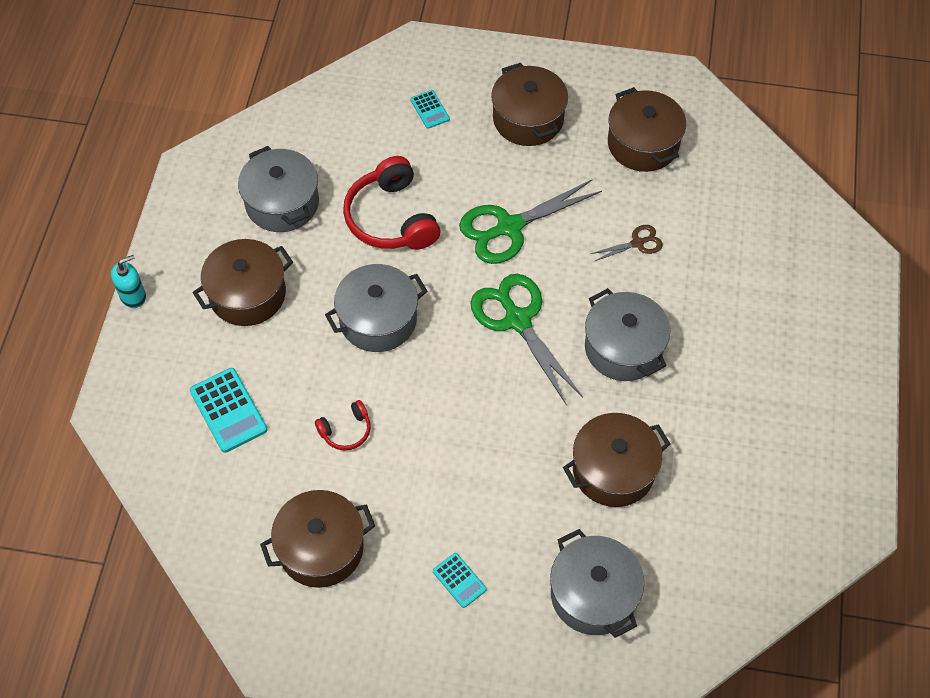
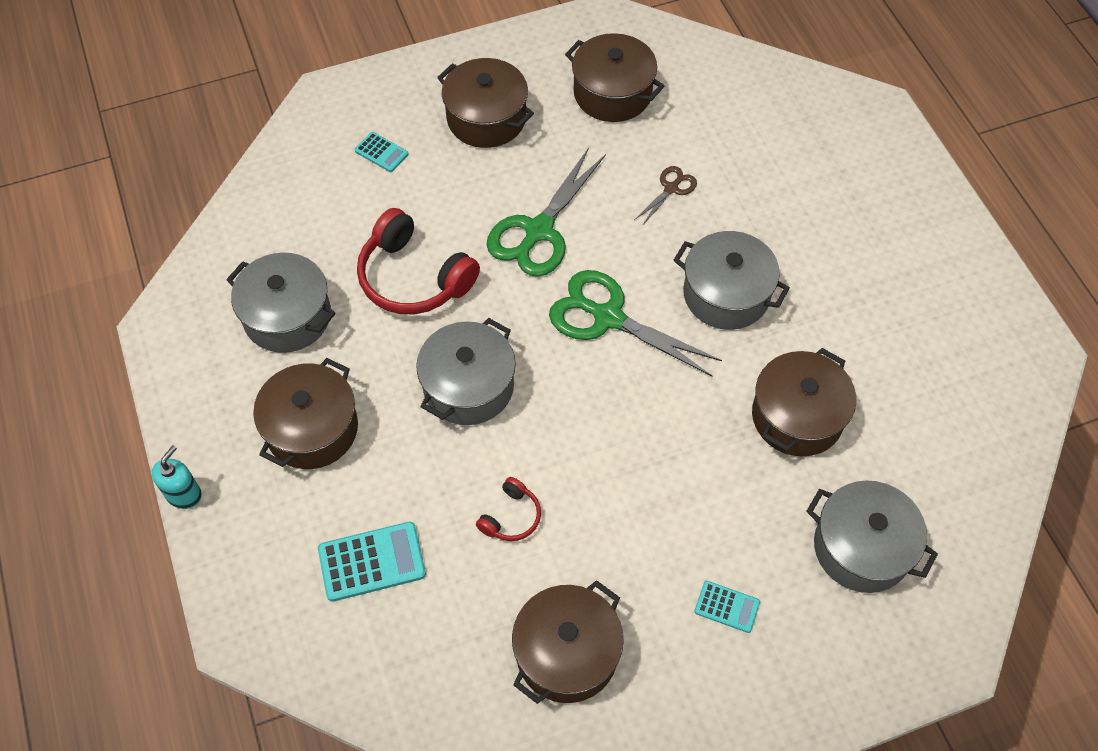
camera: 30 degrees left, 0 degrees up
turquoise calculator [190,368,268,453] -> turquoise calculator turned 45 degrees counterclockwise [318,522,426,602]

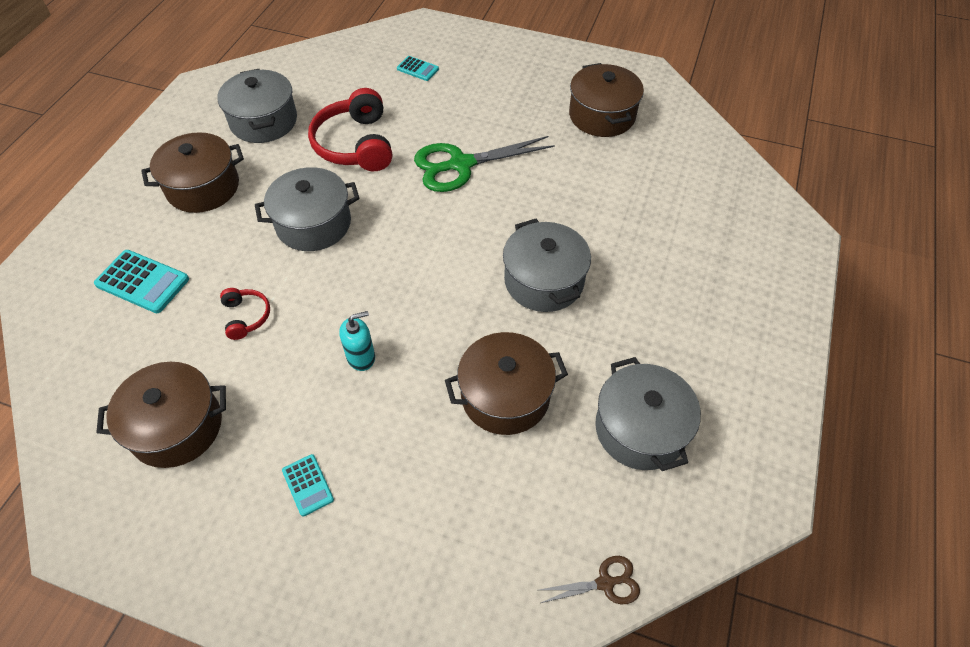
camera: 40 degrees right, 5 degrees down
turquoise soap dispenser [151,445,202,509] -> turquoise soap dispenser moved to [339,311,375,371]
turquoise calculator [355,132,408,172] -> turquoise calculator turned 45 degrees counterclockwise [397,56,439,81]
brown pot [437,58,534,148] -> none
red headphones [476,477,541,541] -> red headphones turned 90 degrees counterclockwise [220,288,270,340]
green scissors [549,270,722,376] -> none
brown scissors [634,166,697,226] -> brown scissors moved to [539,556,640,604]
grey pot [806,480,938,593] -> grey pot moved to [595,357,701,471]

